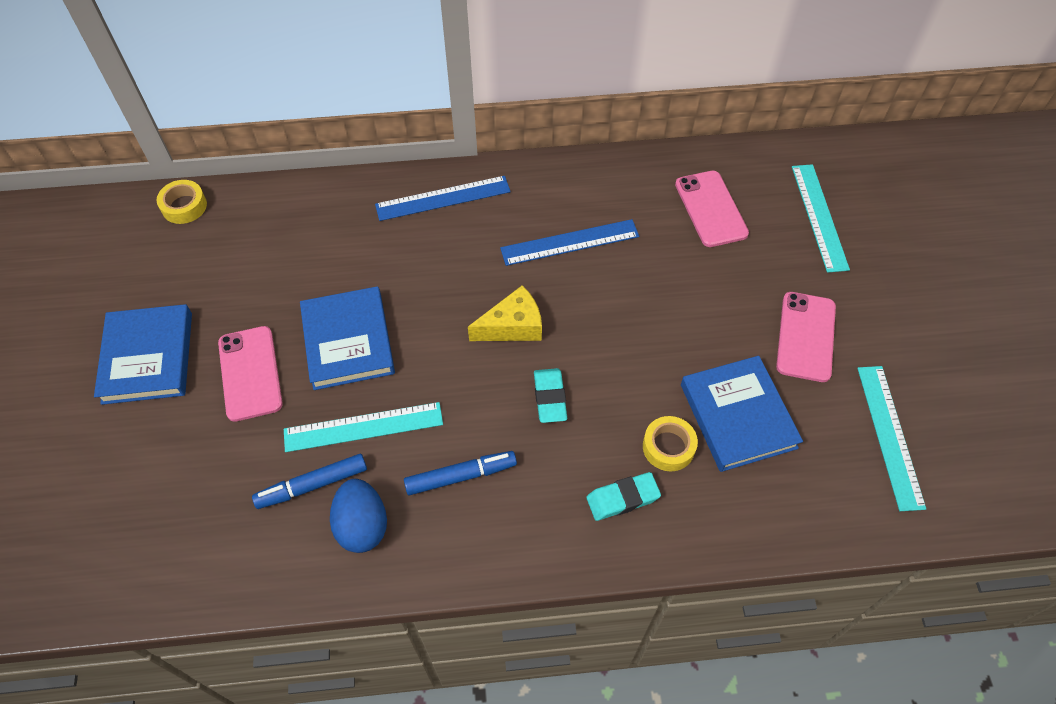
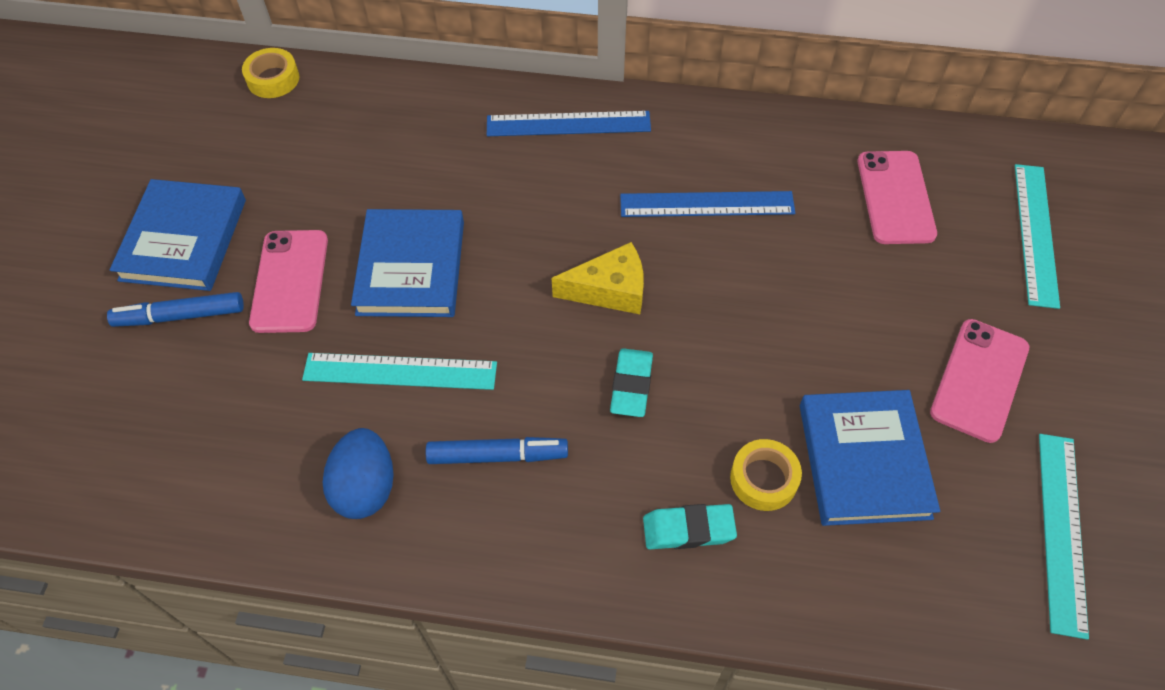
camera: 15 degrees right, 0 degrees up
blue marker [252,454,367,509] -> blue marker moved to [107,292,244,327]

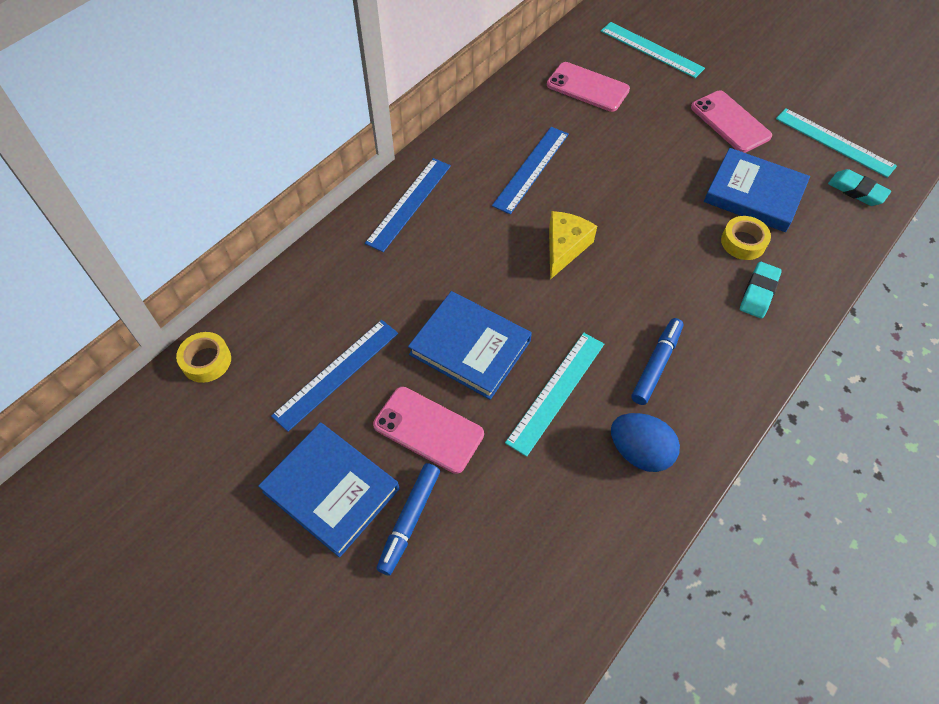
camera: 60 degrees left, 0 degrees up
turquoise eraser [610,348,653,417] -> turquoise eraser moved to [828,169,891,206]
none -> blue ruler [271,320,398,432]

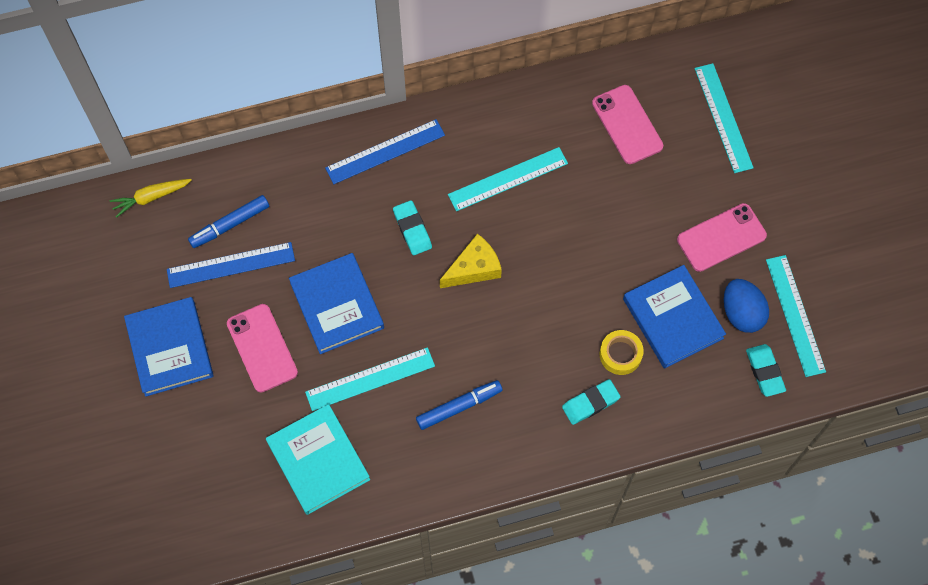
camera: 35 degrees right, 10 degrees up
yellow tape [176,332,231,383] -> yellow carrot [109,179,192,218]
blue marker [376,463,440,576] -> blue marker moved to [188,195,269,248]
blue ruler [492,127,569,214] -> turquoise ruler [448,147,568,211]
blue egg [611,413,680,472] -> blue egg moved to [724,279,769,333]
pink phone [691,91,772,153] -> pink phone turned 60 degrees clockwise [677,203,767,272]
none -> turquoise book [266,404,370,515]
none -> turquoise eraser [393,200,432,255]

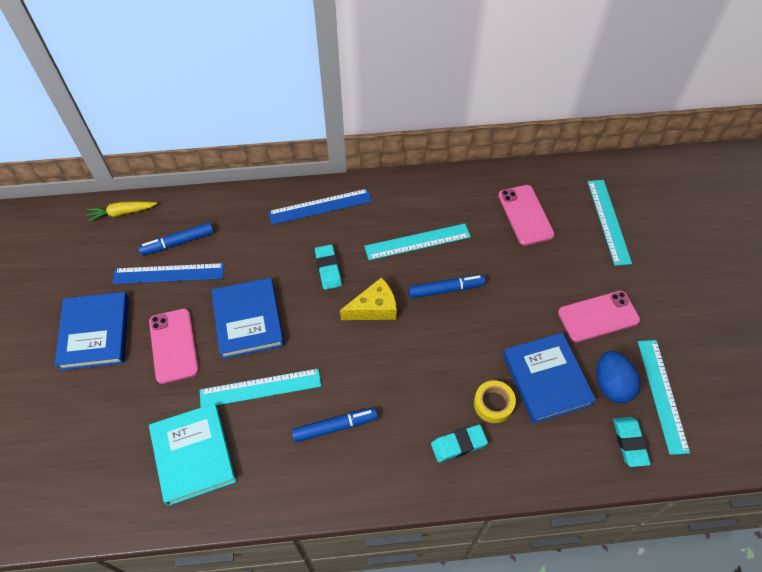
camera: 10 degrees right, 10 degrees down
none -> blue marker [408,275,485,298]

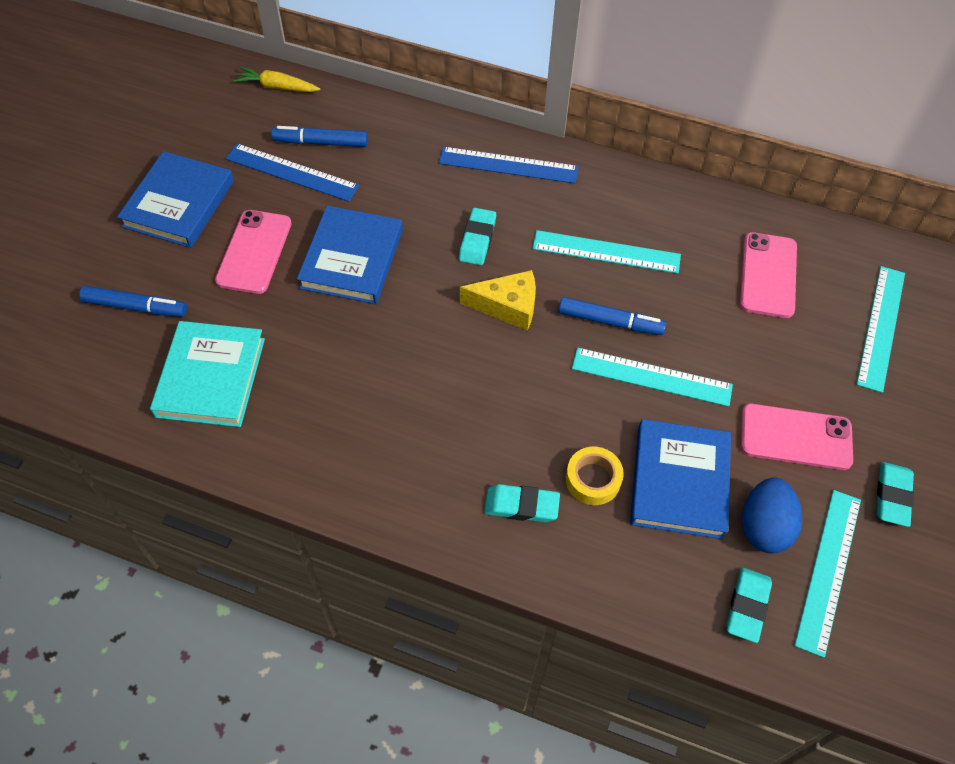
camera: 25 degrees right, 0 degrees up
turquoise ruler [200,369,321,407] -> turquoise ruler moved to [572,348,733,407]
blue marker [292,408,378,442] -> blue marker moved to [79,286,187,317]
none -> turquoise eraser [877,462,914,527]

